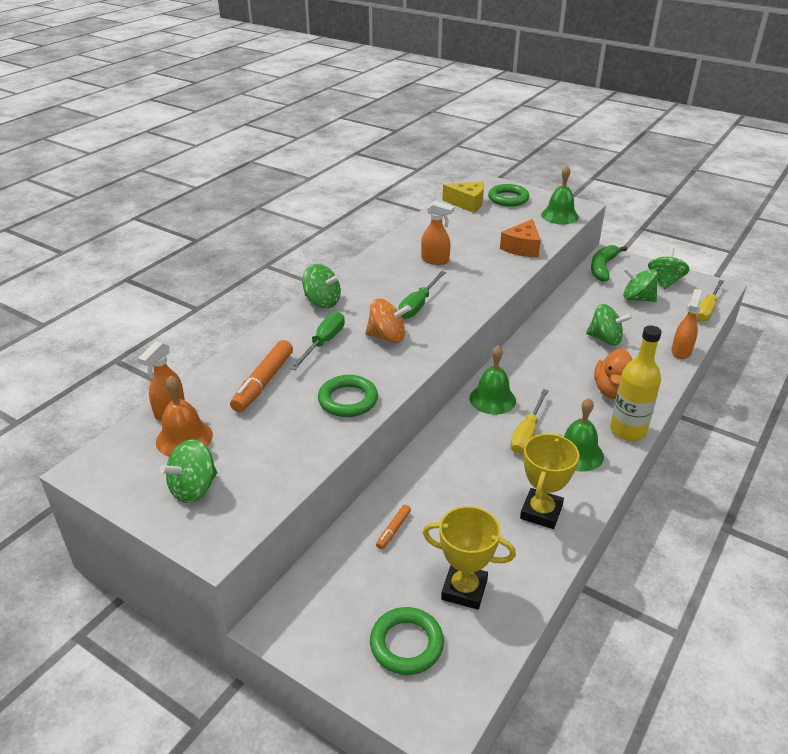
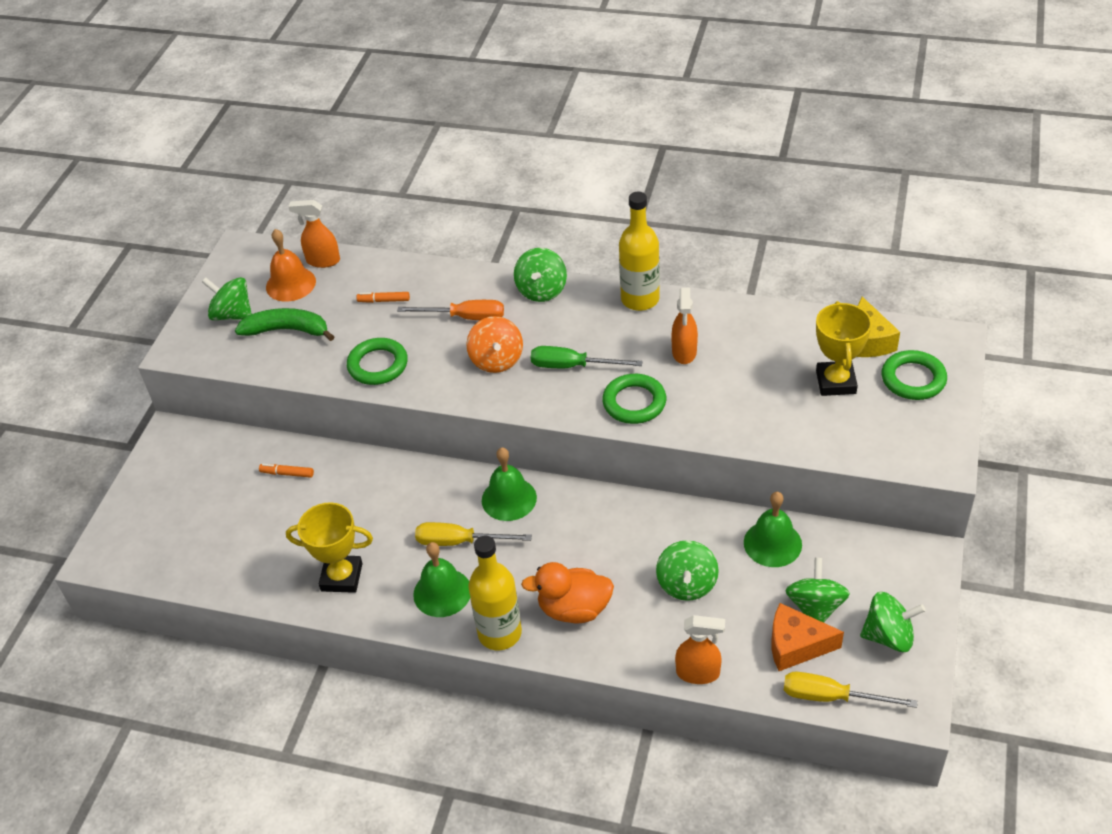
camera: 75 degrees right, 10 degrees up
orange marker [230,340,293,412] -> orange marker [356,292,410,303], size x0.50
green screwdriver [290,312,345,370] -> orange screwdriver [397,300,504,320]
green ring [370,607,444,675] -> green ring moved to [602,374,666,424]
yellow trophy [423,506,516,610] -> yellow trophy moved to [816,301,872,396]
orange cheese [500,219,541,257] -> orange cheese moved to [772,603,844,671]
green bell [541,166,579,225] -> green bell moved to [744,492,802,567]
green banana [591,245,627,282] -> green banana moved to [235,308,335,341]
none -> yellow bottle [619,192,660,311]

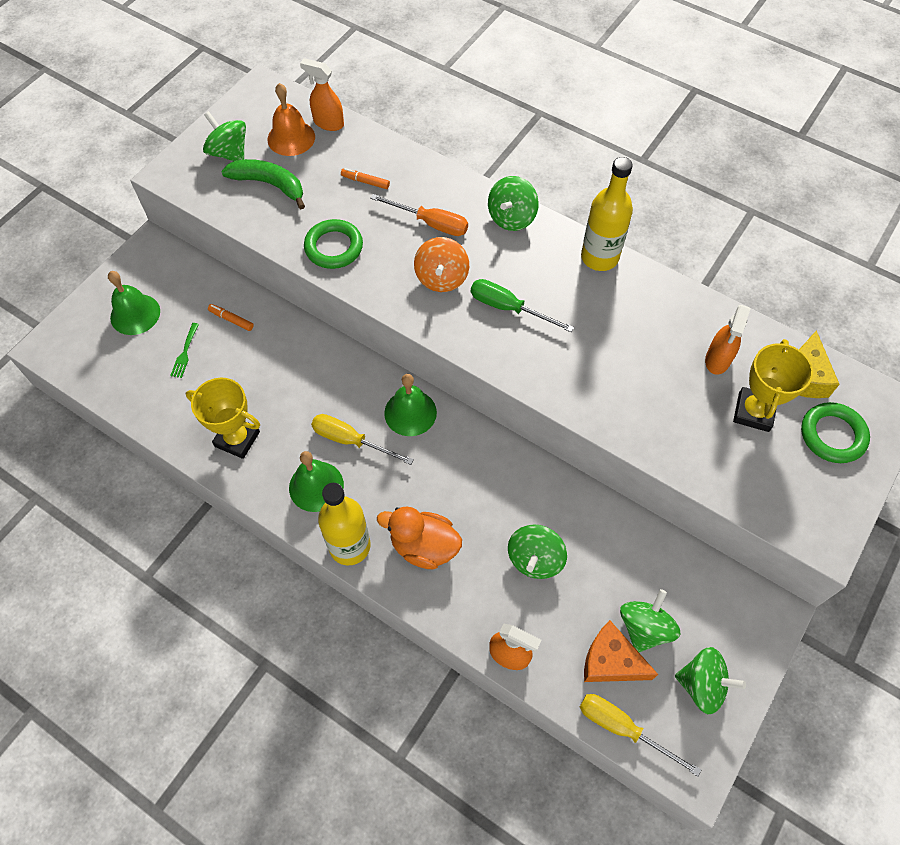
camera: 15 degrees right, 15 degrees up
green ring [602,374,666,424] -> none
orange spray bottle [671,288,698,364] -> orange spray bottle moved to [705,305,750,375]
green bell [744,492,802,567] -> green bell moved to [108,271,160,335]
none -> green fork [170,323,199,378]

